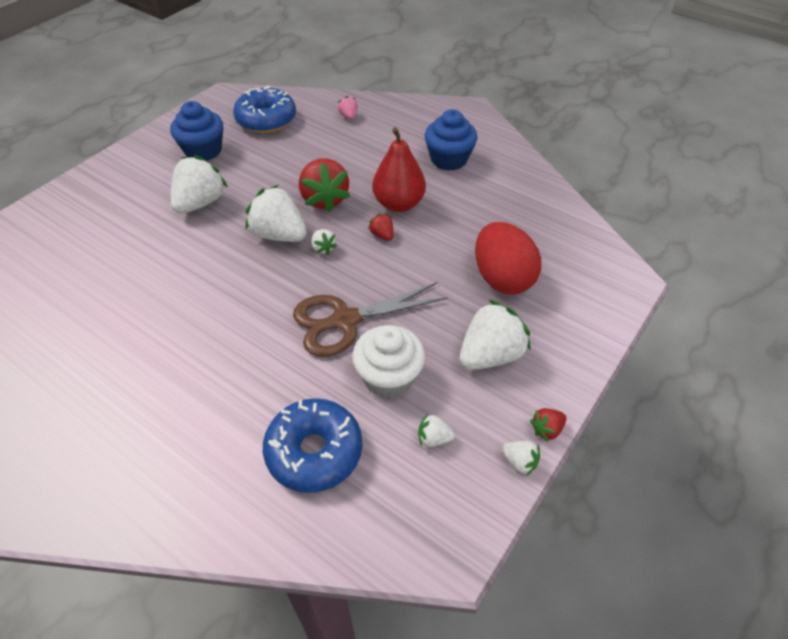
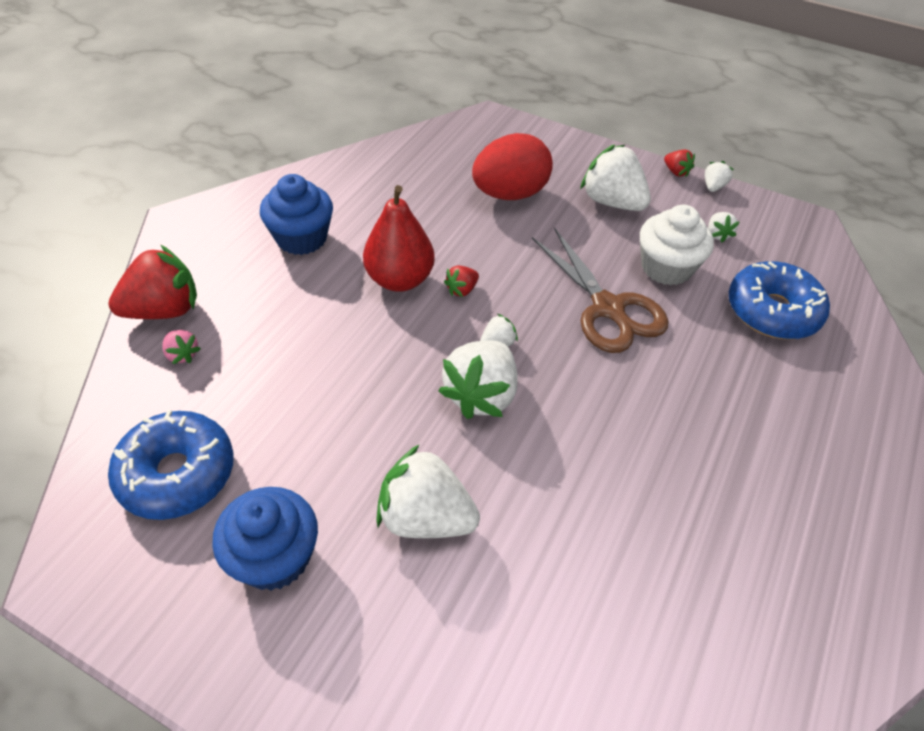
camera: 100 degrees left, 0 degrees up
red strawberry [299,158,350,212] -> red strawberry moved to [108,245,197,319]
pink strawberry [338,96,358,120] -> pink strawberry turned 105 degrees counterclockwise [162,330,201,364]

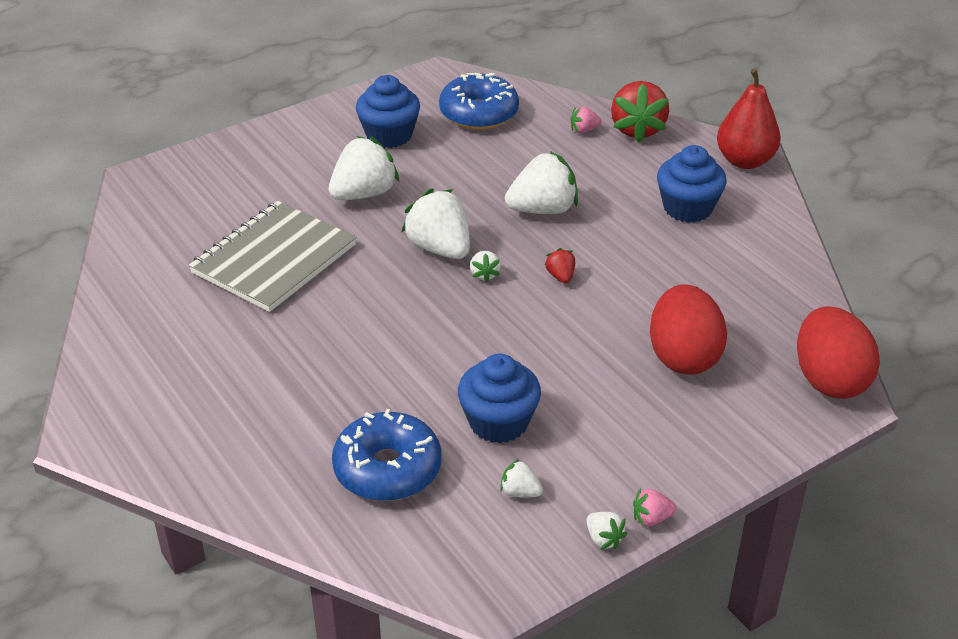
camera: 120 degrees right, 10 degrees down
red pear [363,185,435,292] -> red pear moved to [717,69,781,169]
brown scissors [532,227,668,353] -> none
white strawberry [580,145,651,211] -> white strawberry moved to [505,151,578,214]
white cupcake [640,205,714,286] -> blue cupcake [458,354,541,443]
red strawberry [664,149,695,177] -> pink strawberry [633,488,677,526]
none -> grey notebook [189,201,356,312]
none -> red egg [797,307,880,399]

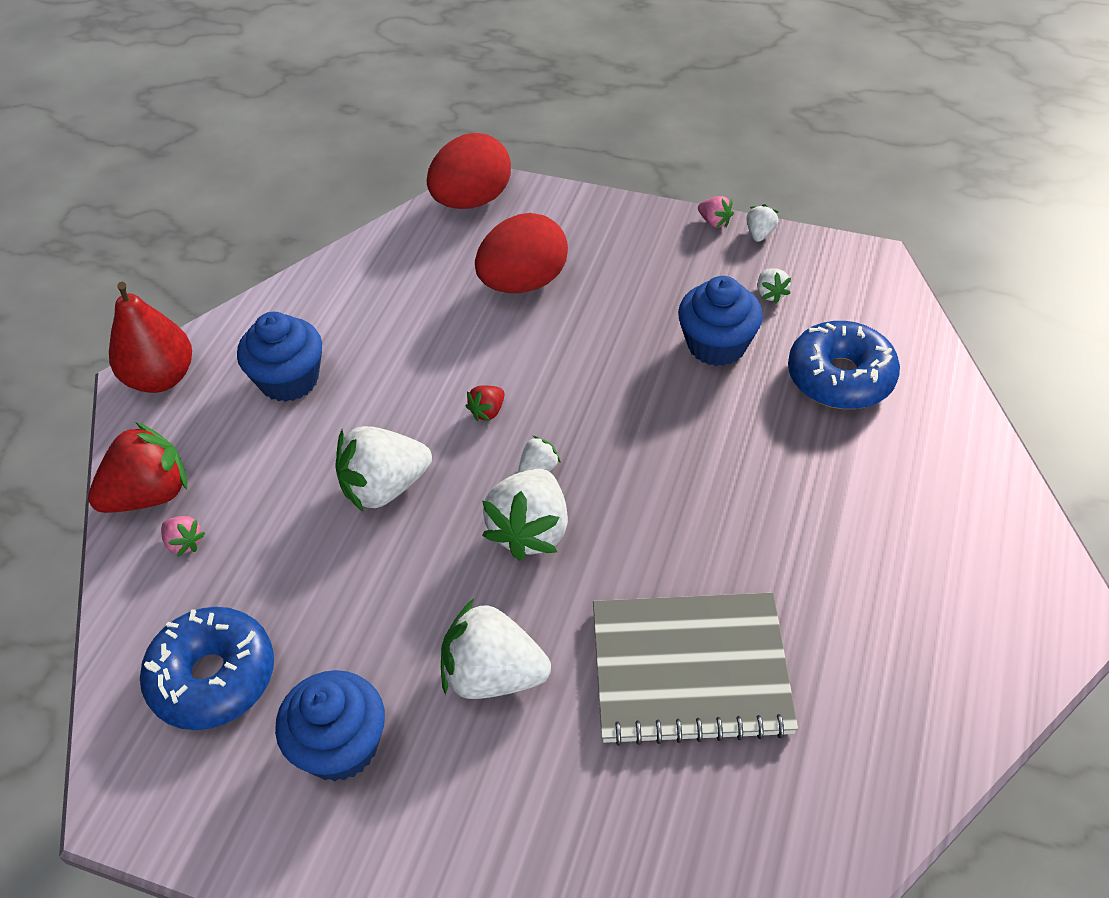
camera: 125 degrees left, 10 degrees up
white strawberry [505,151,578,214] -> white strawberry turned 60 degrees counterclockwise [335,426,432,513]

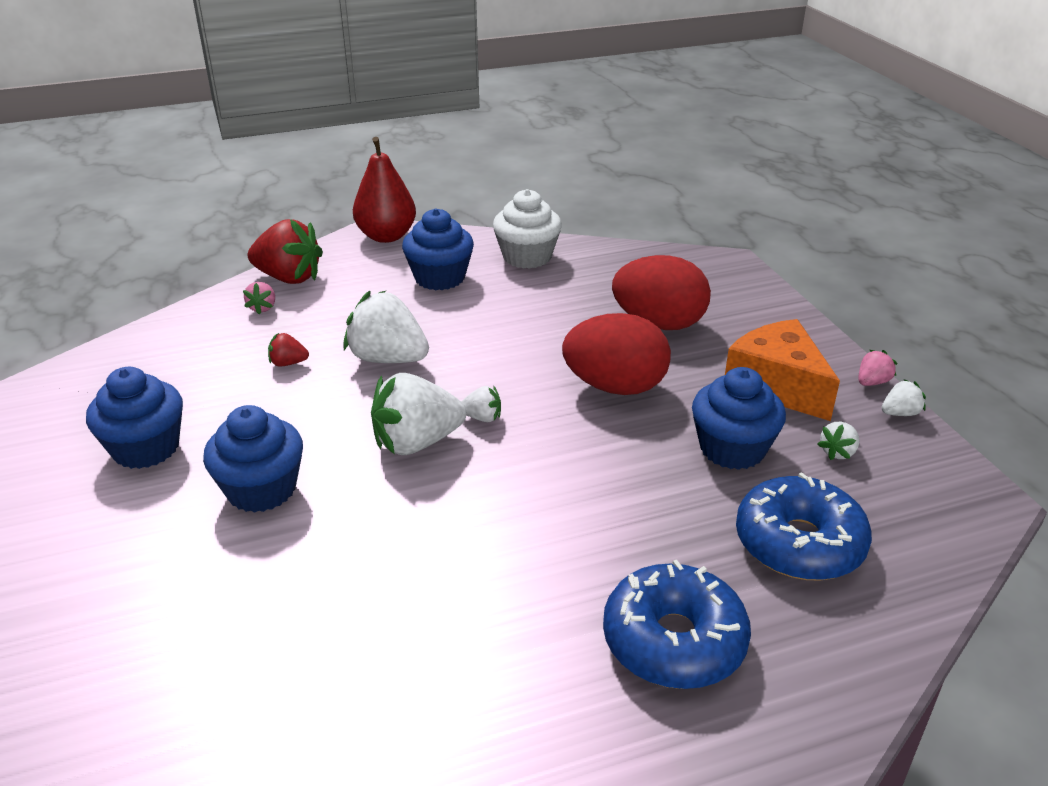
camera: 50 degrees right, 15 degrees down
blue donut [140,607,274,730] -> blue donut moved to [603,560,751,689]
red egg [427,133,511,209] -> red egg moved to [562,313,671,395]
white strawberry [441,599,551,699] -> blue cupcake [203,405,303,513]
red strawberry [466,386,505,421] -> red strawberry moved to [268,333,309,367]
grey notebook [593,593,798,746] -> none
pink strawberry [698,196,734,228] -> pink strawberry turned 135 degrees counterclockwise [859,350,897,386]
none -> white cupcake [493,189,562,269]
none -> orange cheese [725,319,840,421]

